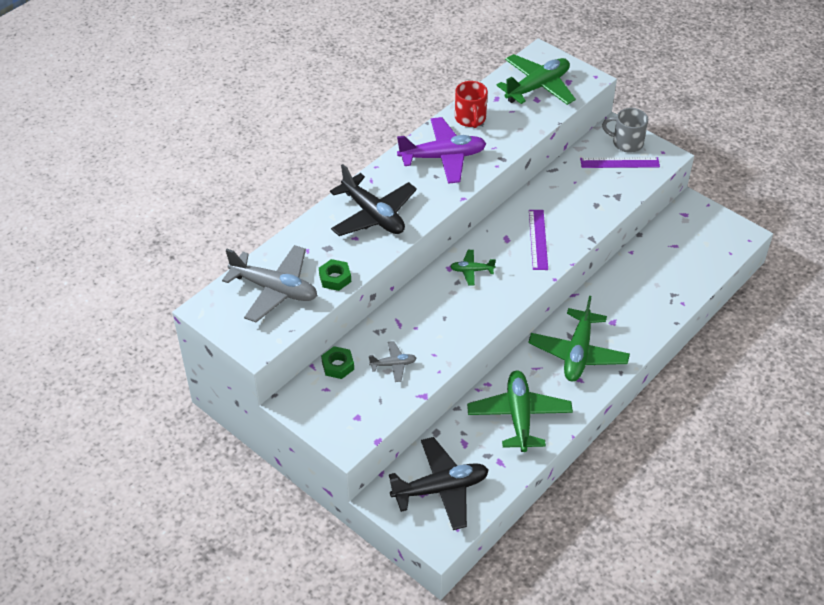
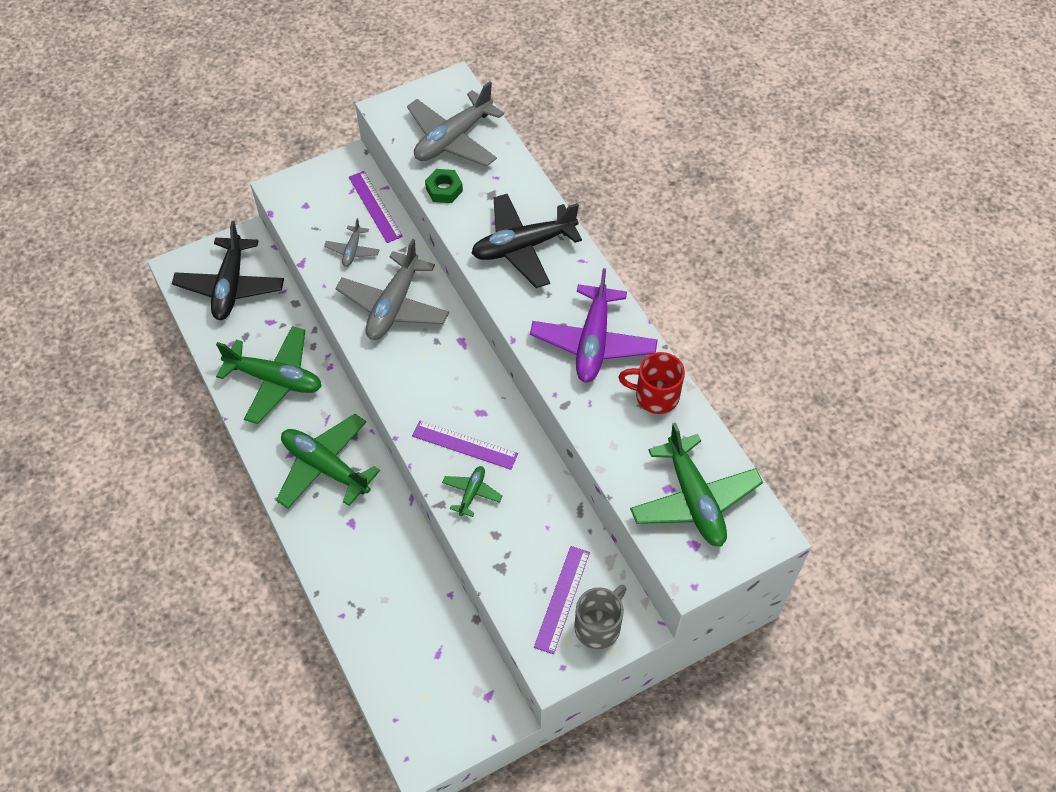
camera: 110 degrees right, 10 degrees up
green nut [321,346,354,379] -> purple ruler [349,171,403,243]
green plane [450,250,496,286] -> green plane moved to [442,466,503,517]
none -> grey plane [336,239,449,340]

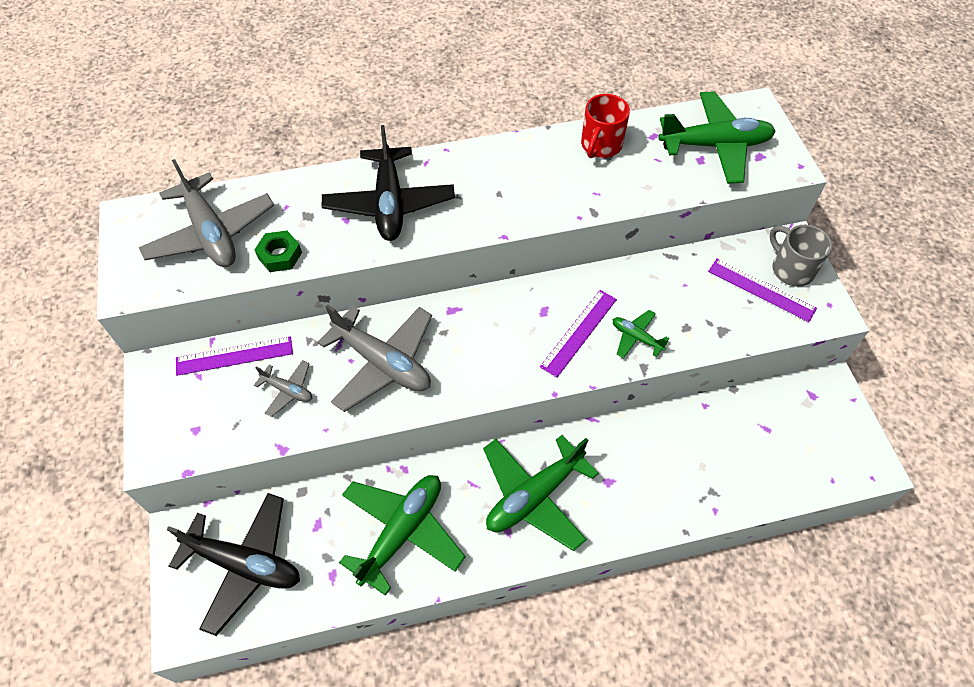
camera: 75 degrees left, 0 degrees up
purple plane [530,268,658,383] -> none

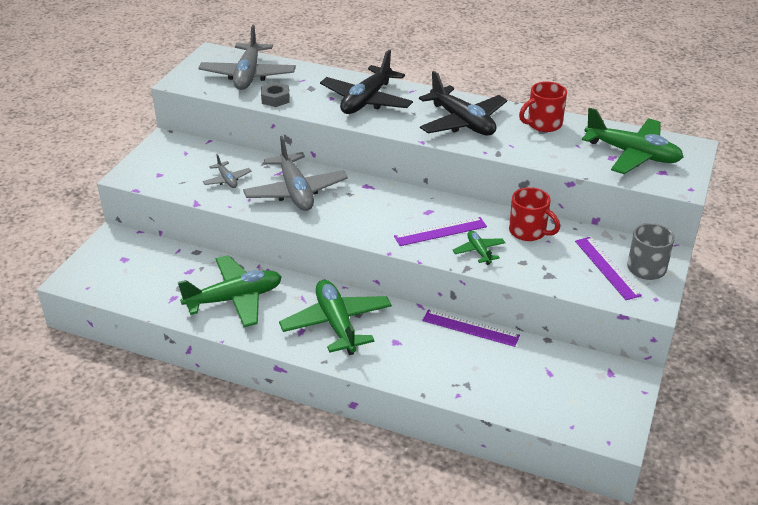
camera: 35 degrees right, 20 degrees down
black plane [167,493,300,636] -> black plane moved to [419,71,507,136]
purple ruler [176,336,293,376] -> purple ruler moved to [422,309,520,347]
green nut [255,231,302,272] -> grey nut [261,82,290,107]
green plane [483,435,599,551] -> green plane turned 75 degrees clockwise [279,280,392,355]
none -> red mug [509,187,560,241]

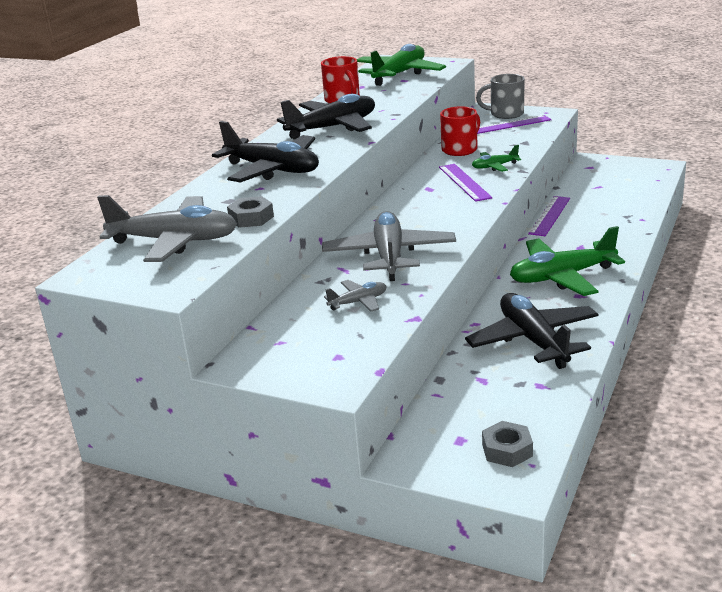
camera: 85 degrees left, 10 degrees down
green plane [178,255,282,327] -> black plane [465,293,599,369]
grey plane [243,136,348,211] -> grey plane turned 75 degrees counterclockwise [322,211,456,281]
none -> grey nut [482,421,533,467]

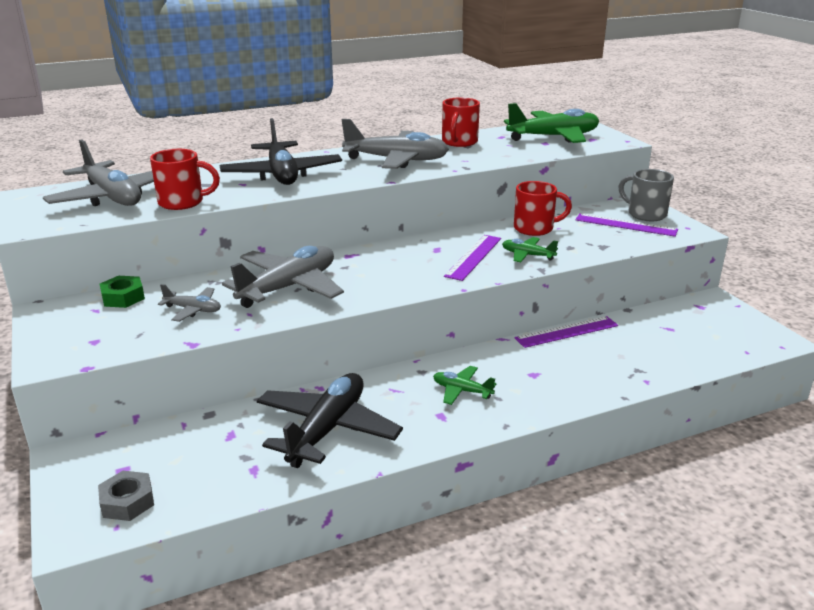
camera: 40 degrees right, 0 degrees up
grey nut [227,196,274,228] -> red mug [150,149,220,210]
black plane [277,94,375,140] -> grey plane [341,119,449,169]
green plane [510,226,625,296] -> green plane [433,366,496,405], size x0.49
none -> green nut [100,276,145,308]

